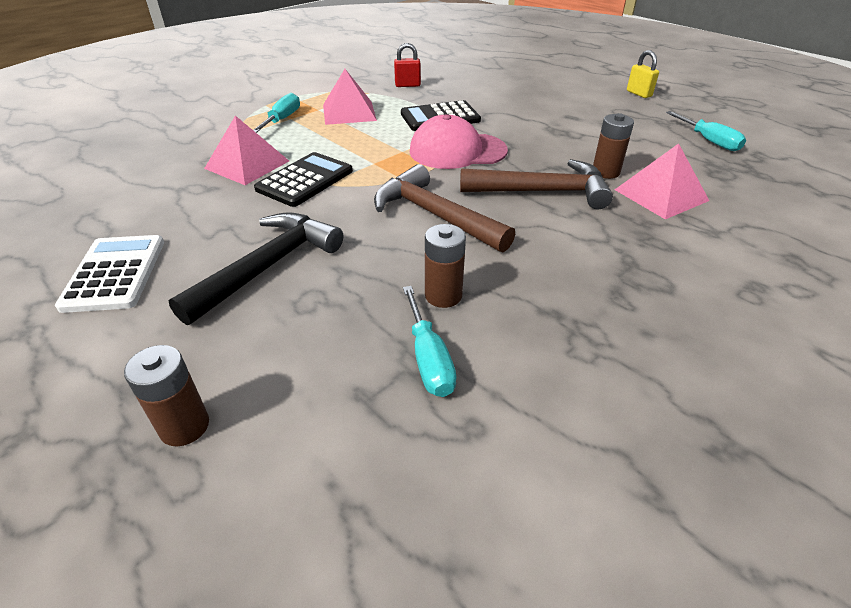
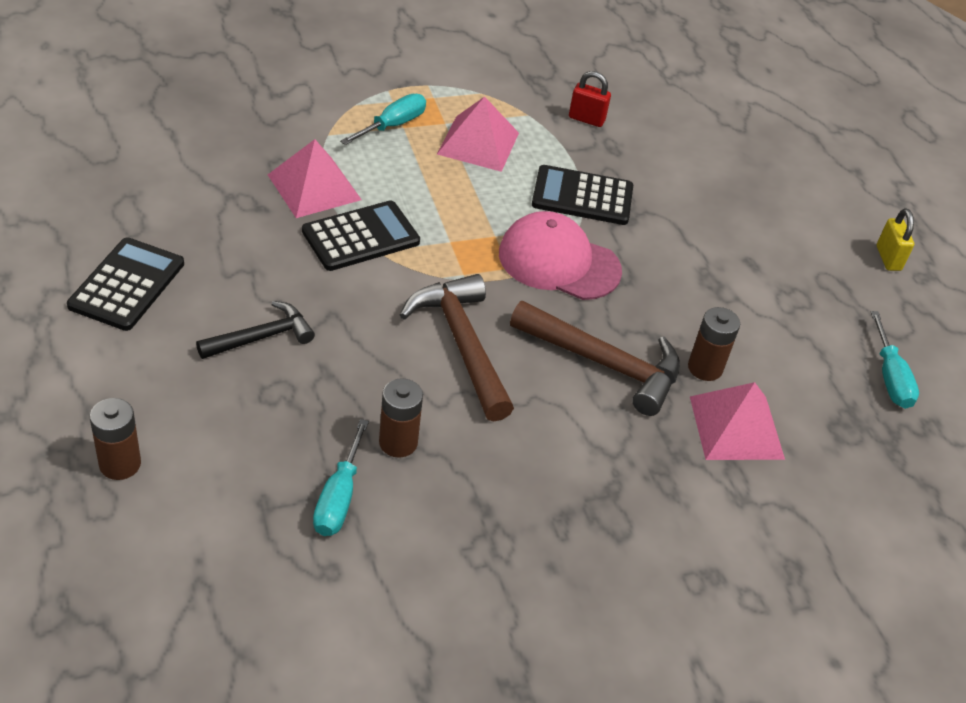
camera: 20 degrees right, 5 degrees up
white calculator [55,235,164,313] -> black calculator [67,237,184,331]
black hammer [168,212,343,325] -> black hammer [196,301,315,359], size x0.62

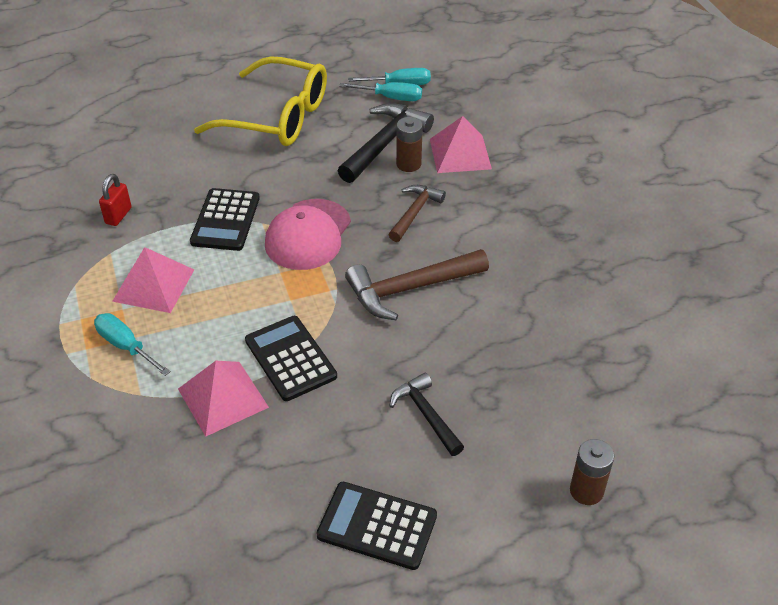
camera: 85 degrees left, 0 degrees up
turquoise screwdriver [313,419,369,536] -> turquoise screwdriver moved to [339,82,422,101]
brown battery [379,378,423,458] -> none
brown hammer [510,301,680,416] -> brown hammer [389,185,446,242], size x0.62
yellow padlock [877,208,914,271] -> none
none -> yellow glasses [194,56,327,146]
none -> black hammer [338,103,434,183]

